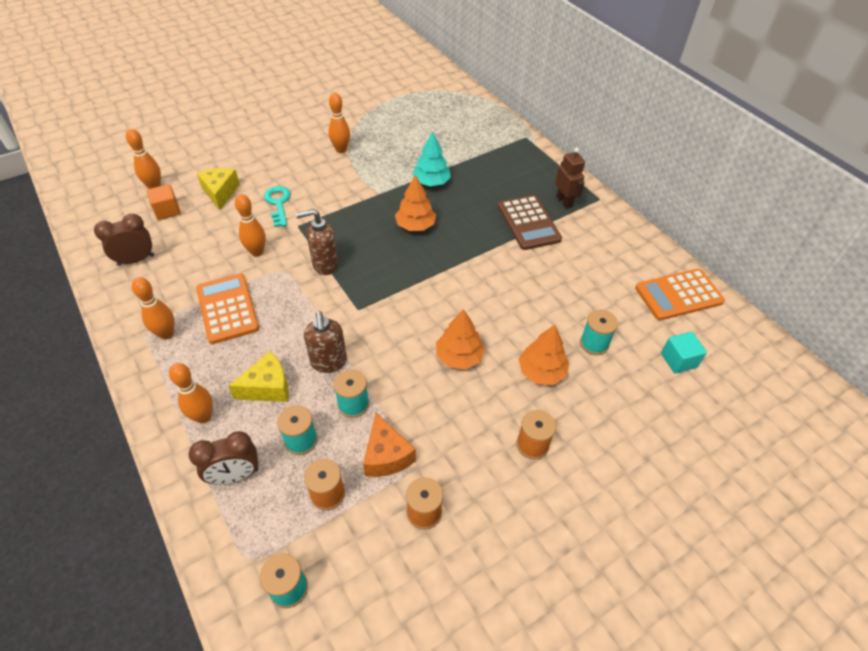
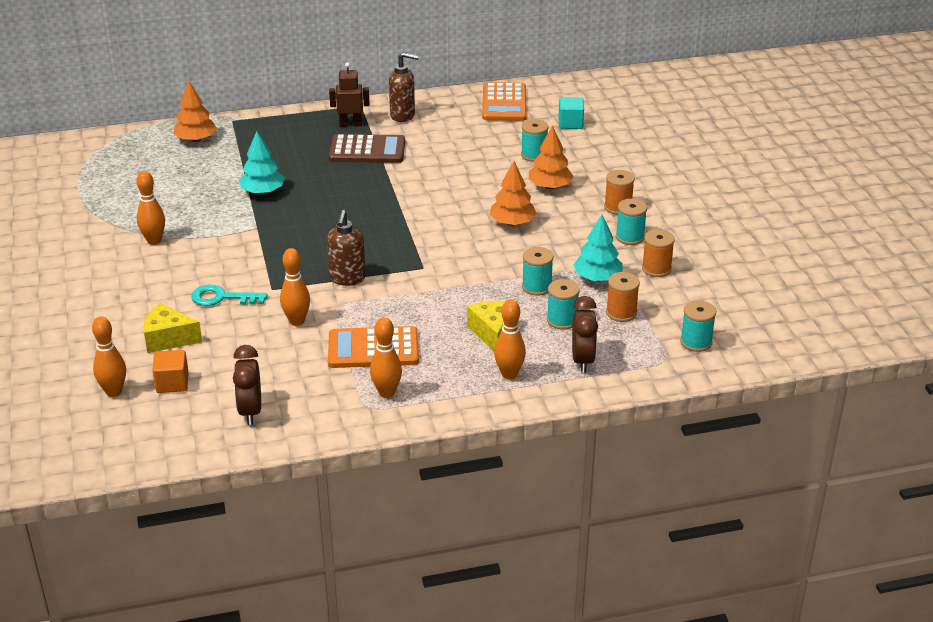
camera: 70 degrees left, 15 degrees down
brown soap dispenser [304,311,347,373] -> brown soap dispenser moved to [389,52,419,122]
orange cheese [363,413,416,477] -> turquoise tree [573,215,623,281]
orange tree [395,175,436,231] -> orange tree moved to [173,80,217,142]
none -> turquoise spool [616,199,647,245]

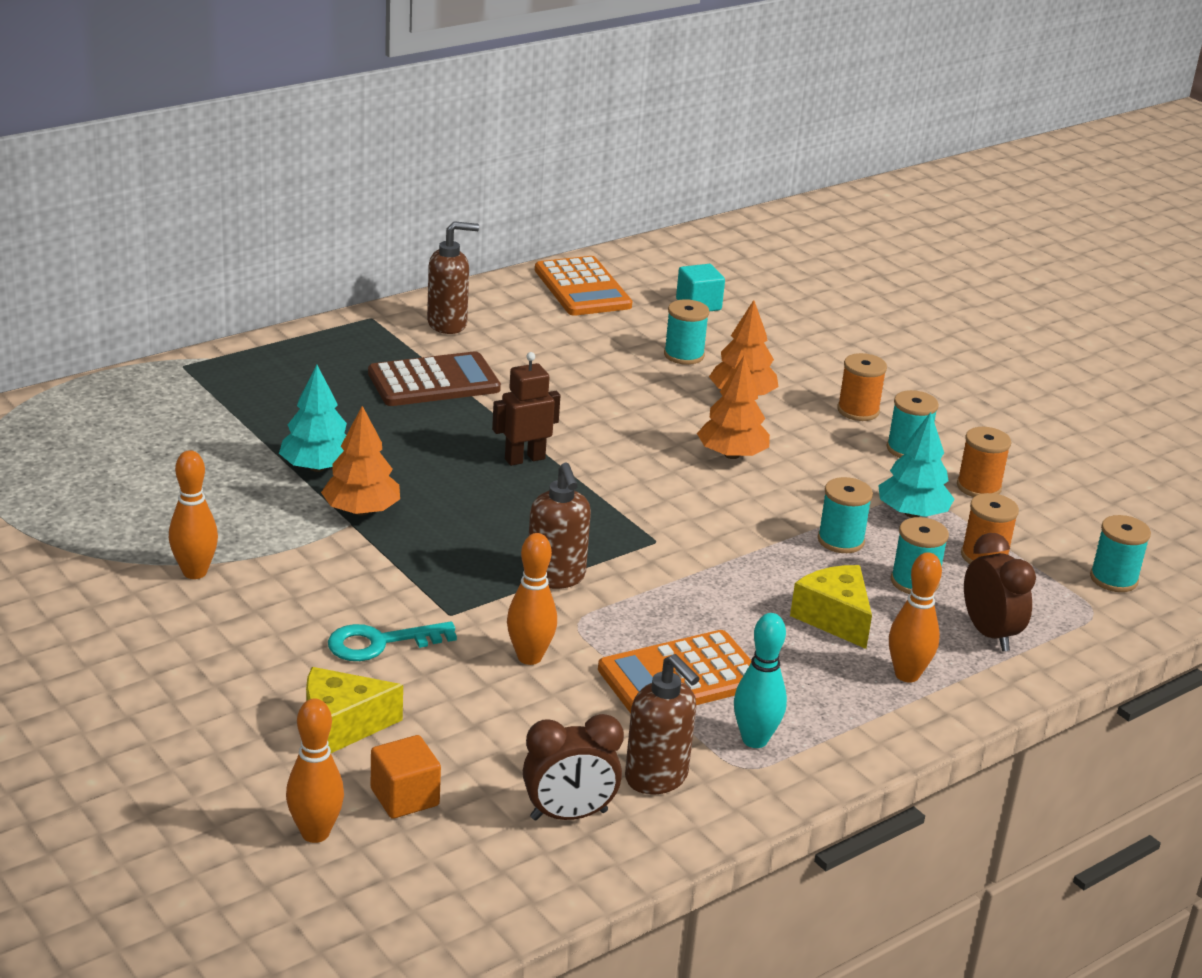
camera: 25 degrees left, 5 degrees down
orange tree [173,80,217,142] -> orange tree moved to [321,406,400,515]
brown clock [233,345,261,425] -> brown clock turned 75 degrees counterclockwise [523,714,624,820]
brown robot [329,63,370,127] -> brown robot moved to [492,352,560,466]
orange bowling pin [370,317,402,398] -> turquoise bowling pin [734,613,787,748]
none -> brown soap dispenser [625,654,700,795]

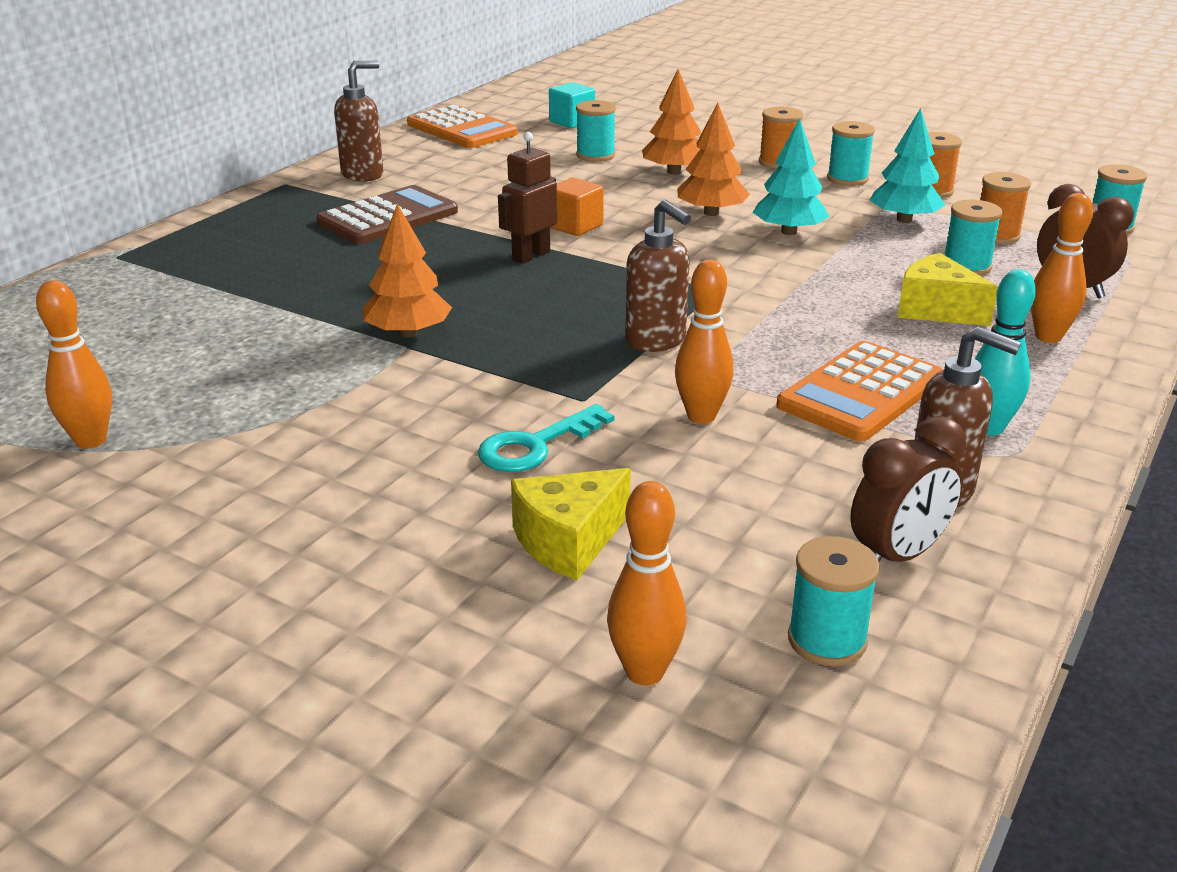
camera: 20 degrees left, 0 degrees up
orange bowling pin [169,450,218,579] -> orange bowling pin moved to [36,280,112,449]
turquoise tree [279,365,347,472] -> turquoise tree moved to [753,118,830,235]
orange cube [371,735,441,819] -> orange cube moved to [550,177,604,236]
turquoise spool [818,477,873,553] -> turquoise spool moved to [788,536,880,666]

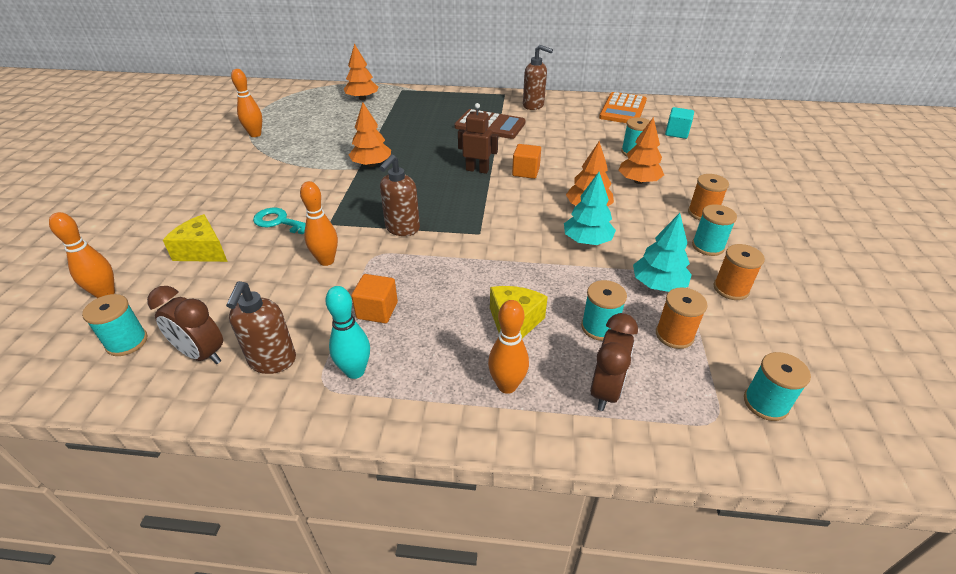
camera: 65 degrees right, 10 degrees up
orange calculator [776,341,943,441] -> orange cube [351,274,398,323]
none -> orange tree [344,43,378,100]

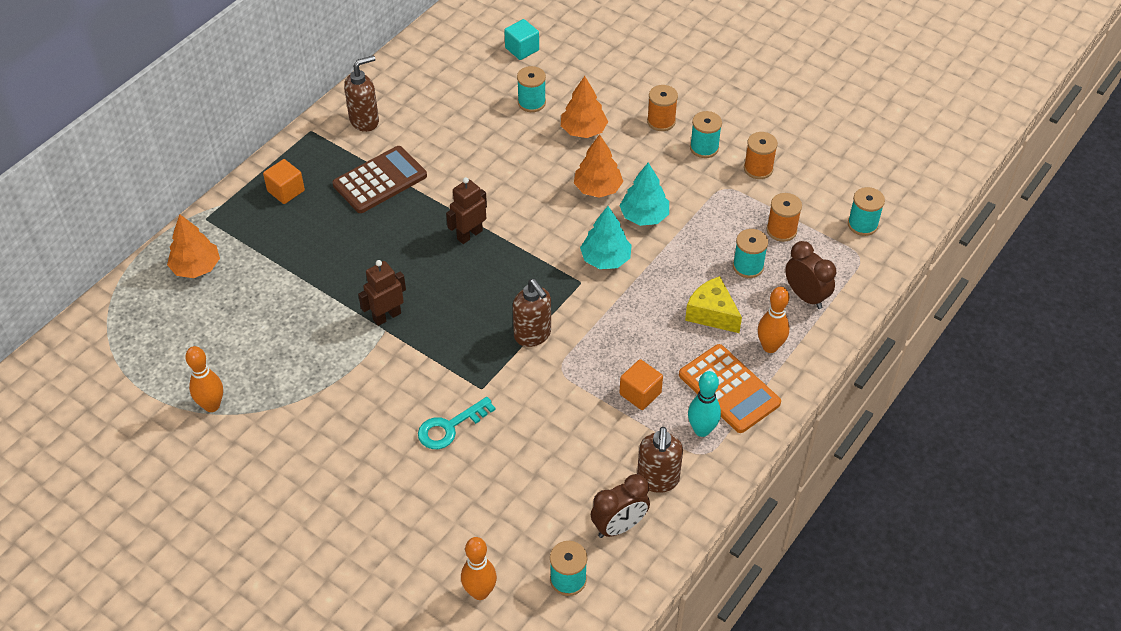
camera: 60 degrees left, 10 degrees up
yellow cheese [163,214,228,262] -> none
brown soap dispenser [226,281,296,374] -> brown soap dispenser turned 60 degrees clockwise [637,427,683,493]
orange bowling pin [300,181,338,266] -> none
orange tree [349,102,391,167] -> brown robot [358,260,406,326]
orange cube [512,144,541,179] -> orange cube moved to [263,159,305,204]
orange calculator [599,92,647,123] -> orange calculator moved to [679,344,781,433]
turquoise tree [633,213,692,292] -> turquoise tree moved to [580,206,632,269]

